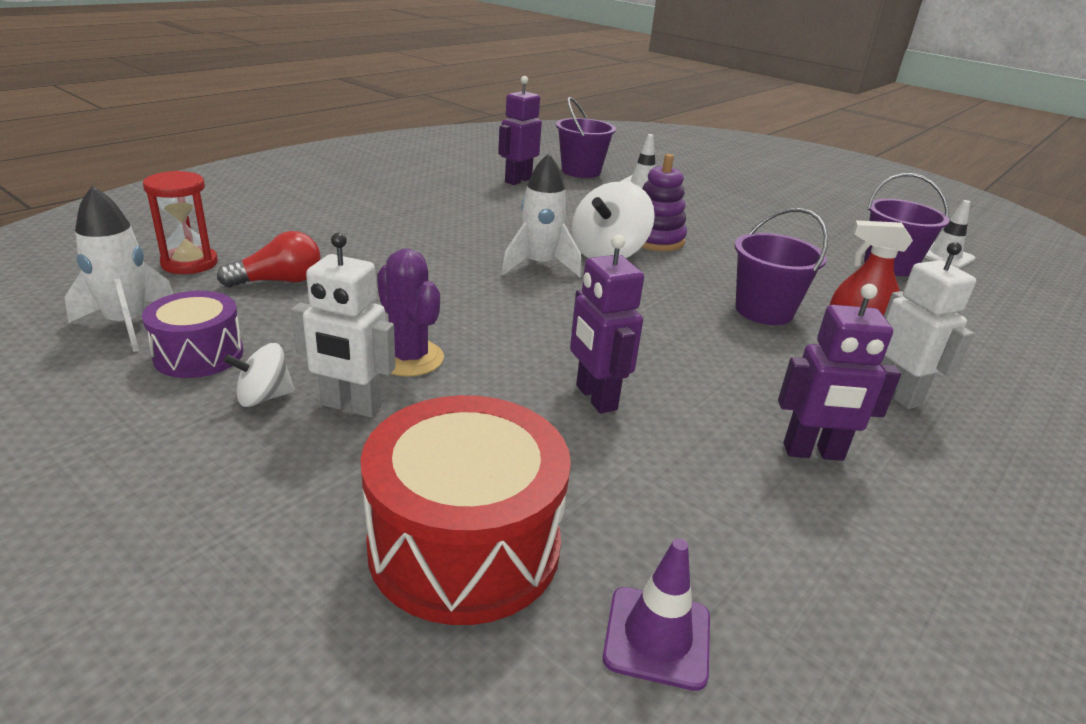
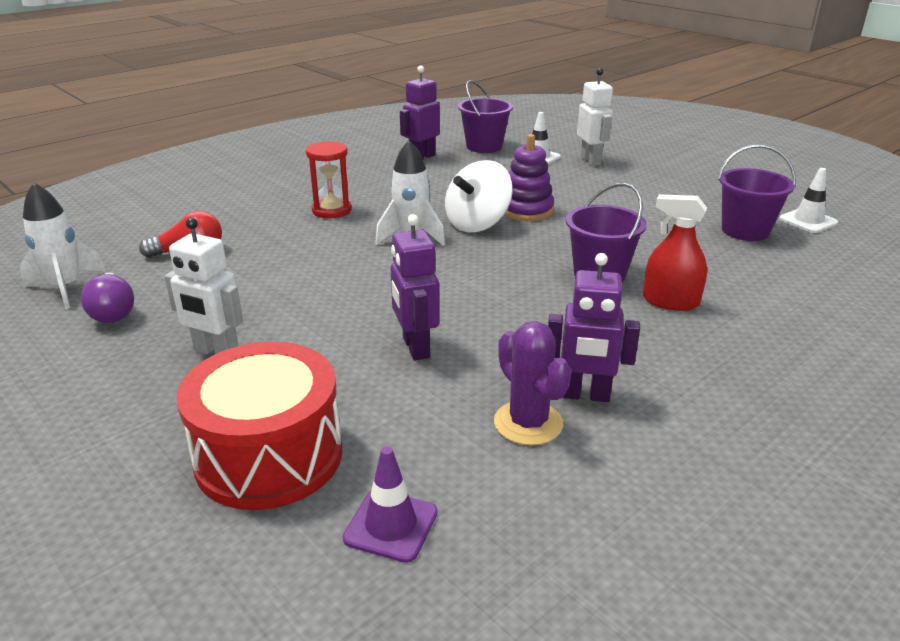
camera: 10 degrees right, 0 degrees up
purple drum [142,291,243,378] -> purple light bulb [81,273,134,323]
red hourglass [143,171,218,274] -> red hourglass moved to [306,141,352,218]
white spinning top [224,343,295,407] -> none
purple cactus [377,249,444,377] -> purple cactus moved to [494,321,571,445]
white robot [880,242,976,409] -> white robot moved to [577,68,613,166]

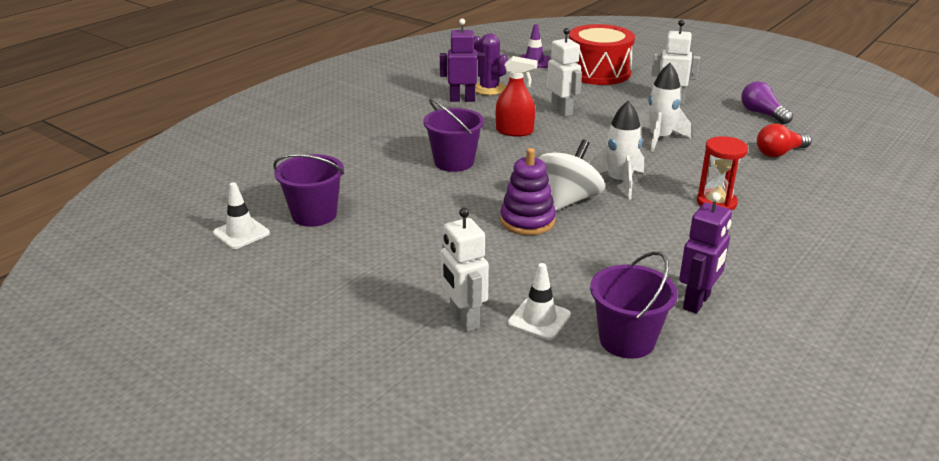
camera: 170 degrees right, 0 degrees up
white rocket [20,182,106,309] -> white rocket moved to [639,63,691,152]
purple robot [390,214,439,361] -> white robot [547,28,582,117]
red spray bottle [643,194,707,311] -> red spray bottle moved to [496,56,538,136]

